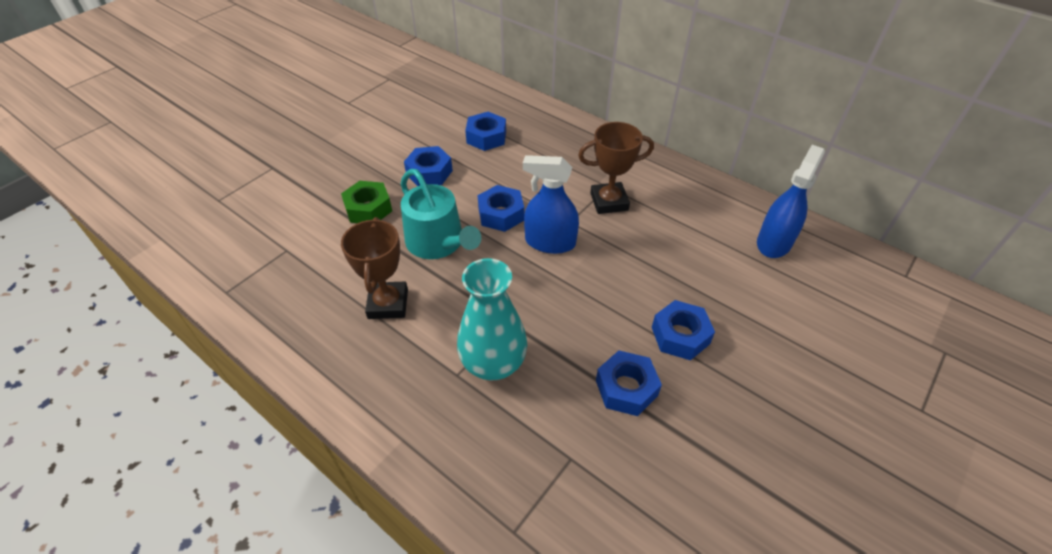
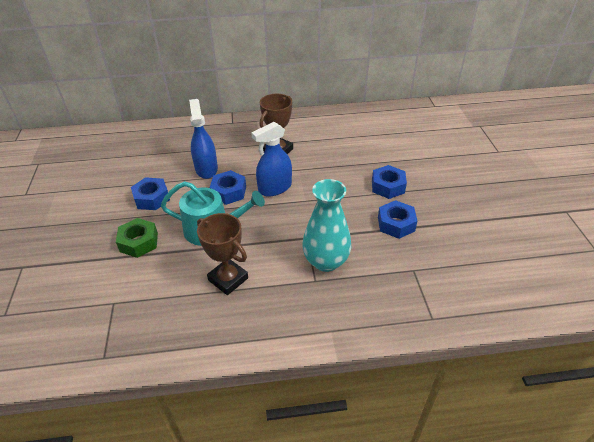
camera: 45 degrees left, 5 degrees down
blue nut [465,112,506,151] -> none
blue spray bottle [757,145,825,258] -> blue spray bottle moved to [189,99,218,179]

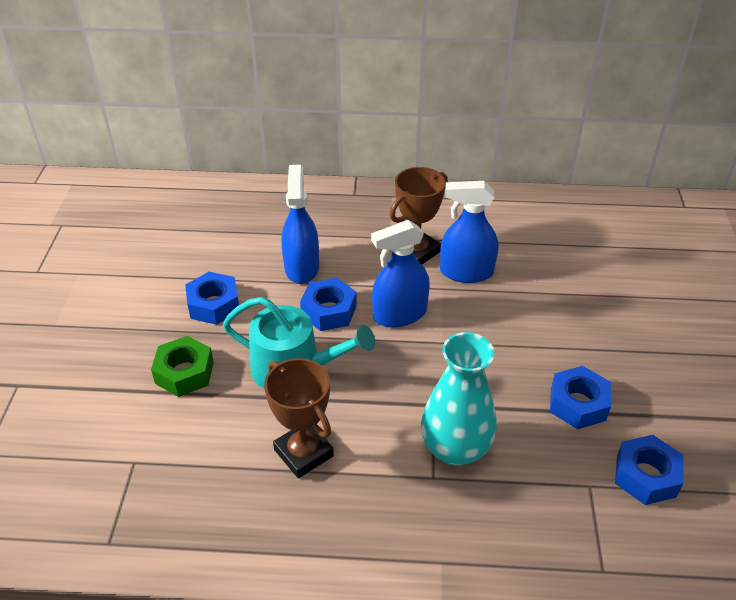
camera: 10 degrees right, 0 degrees up
blue nut [372,165,407,199] -> blue nut moved to [615,435,683,505]
none -> blue spray bottle [440,181,498,283]

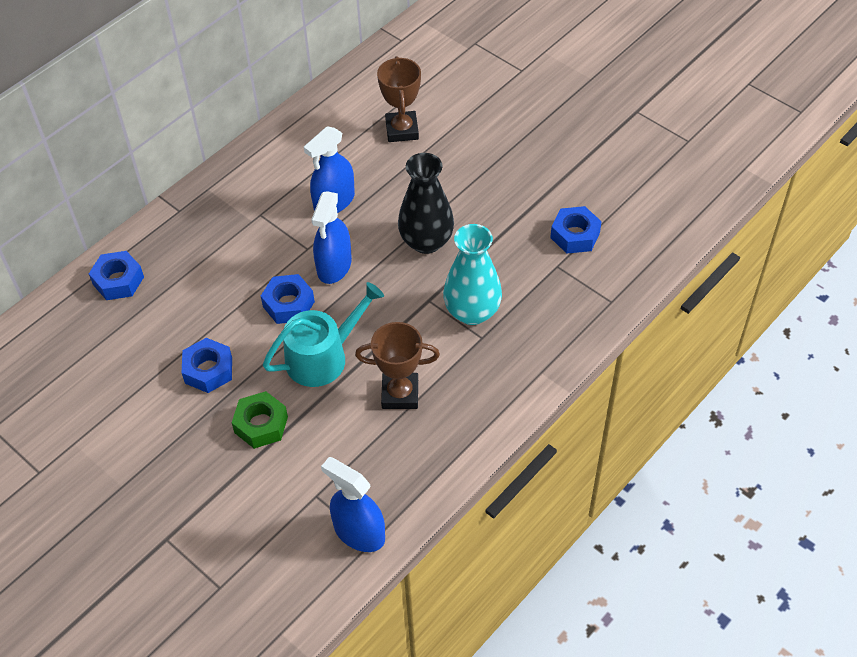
camera: 50 degrees left, 10 degrees up
blue spray bottle [282,165,319,284] -> blue spray bottle moved to [321,457,385,552]
brown trophy [390,167,448,264] -> brown trophy moved to [377,56,421,142]
blue nut [550,366,611,429] -> blue nut moved to [89,251,144,300]
none -> black vase [398,153,454,254]

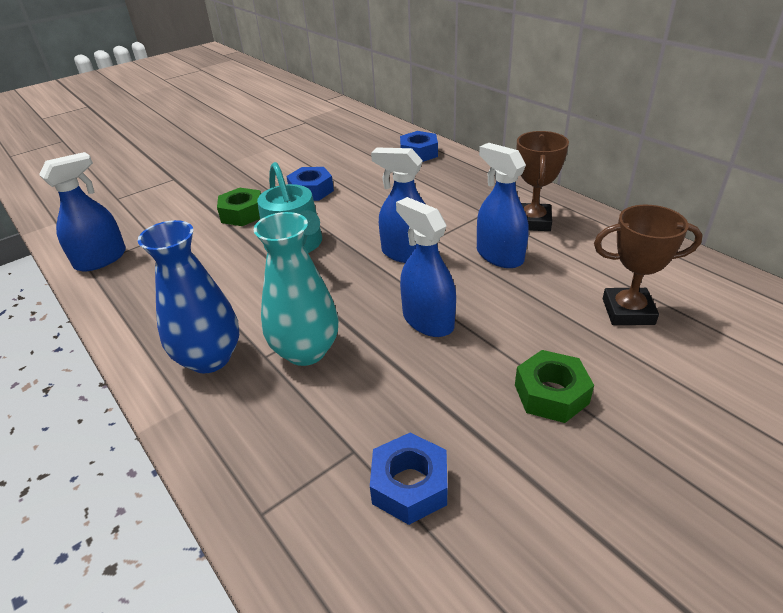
camera: 100 degrees right, 15 degrees down
blue nut [261,274,315,324] -> none
brown trophy [355,322,440,409] -> brown trophy moved to [516,131,569,231]
black vase [398,153,454,254] -> blue spray bottle [396,197,456,337]
none -> blue vase [138,220,239,373]
none -> green nut [515,350,594,423]

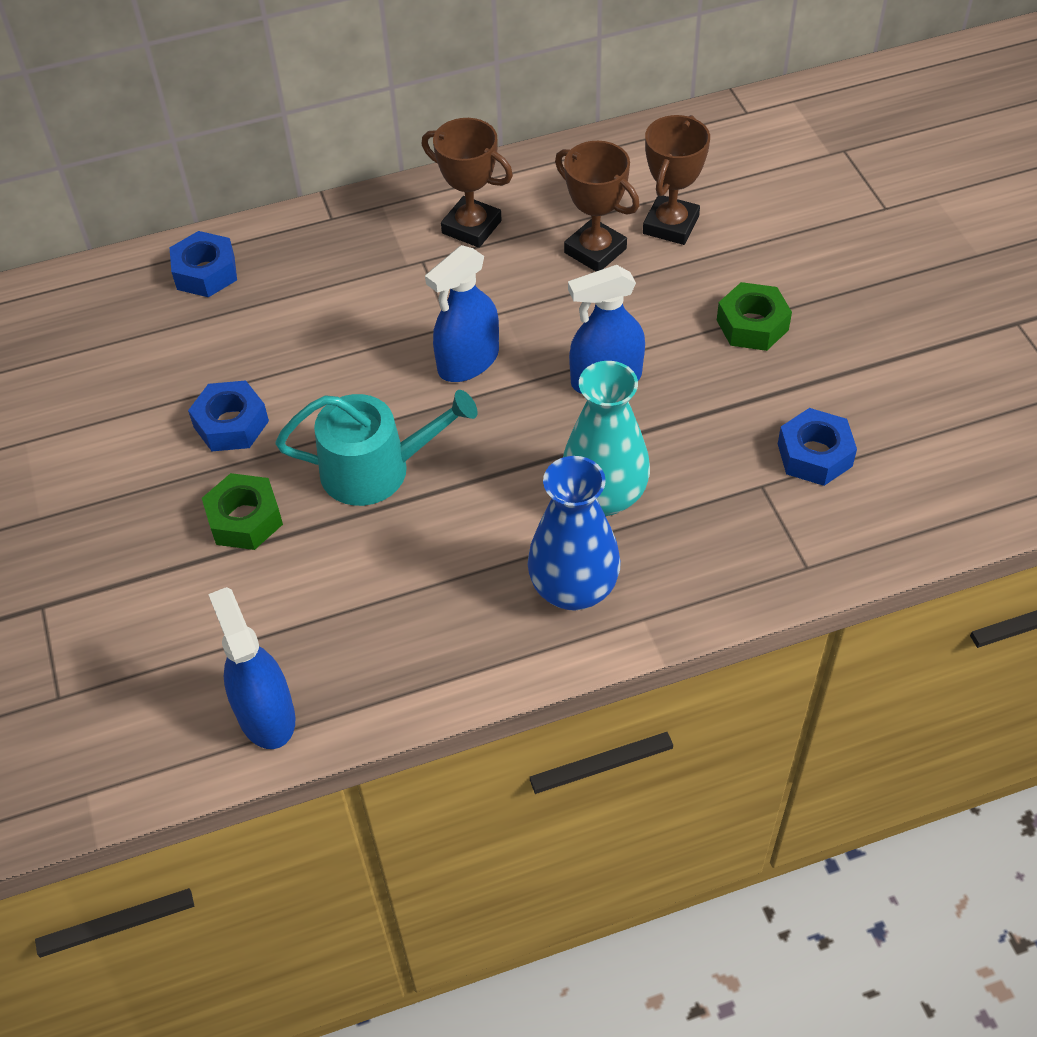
camera: 70 degrees left, 15 degrees up
blue spray bottle [477,143,529,268] -> none
none -> brown trophy [555,141,640,271]

